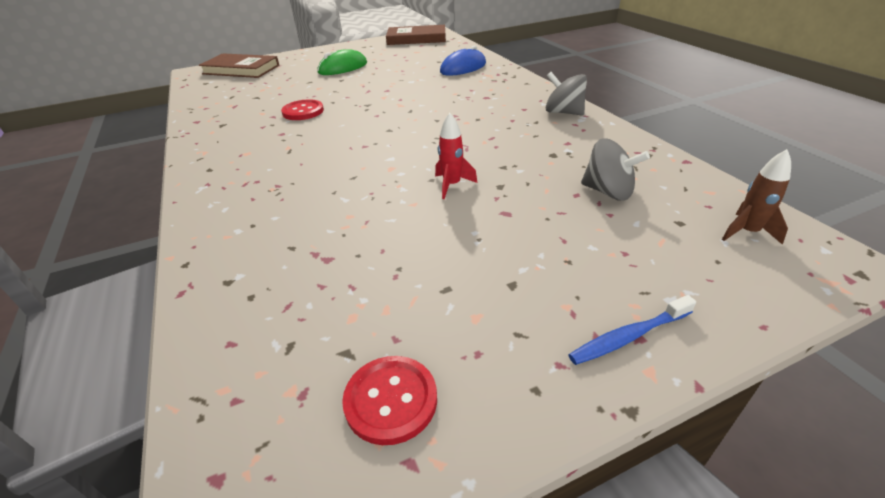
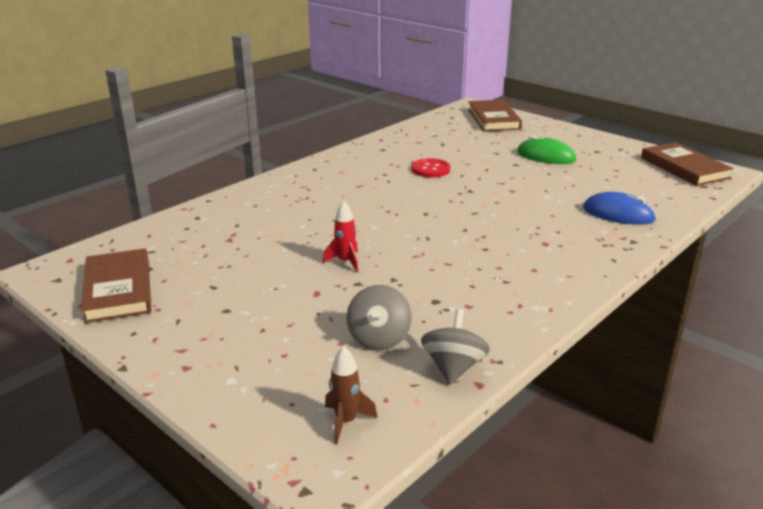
camera: 65 degrees right, 10 degrees down
red button [342,356,437,445] -> brown book [81,249,151,323]
grey spinning top [546,72,587,116] -> grey spinning top moved to [421,309,490,384]
blue toothbrush [568,295,696,365] -> none

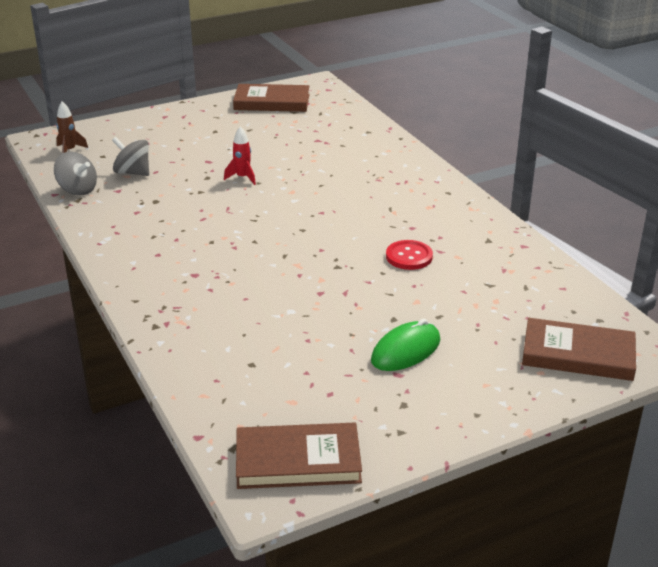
camera: 110 degrees right, 5 degrees up
blue mouse [583,192,656,225] -> none

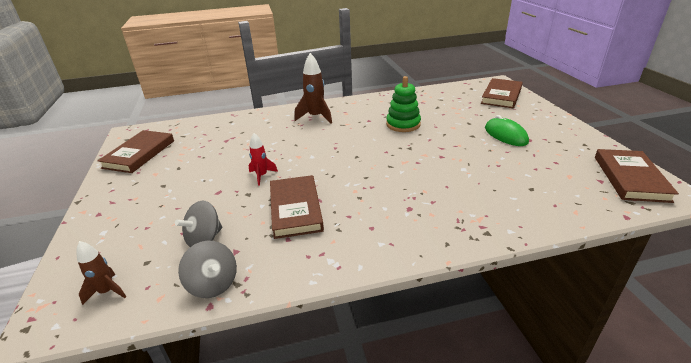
camera: 75 degrees left, 0 degrees up
grey spinning top [54,151,97,196] -> grey spinning top turned 90 degrees clockwise [178,241,237,298]
red button [386,240,433,270] -> green stacking toy [386,76,421,132]
none -> brown book [270,175,324,239]
none -> brown rocket [294,53,332,124]

